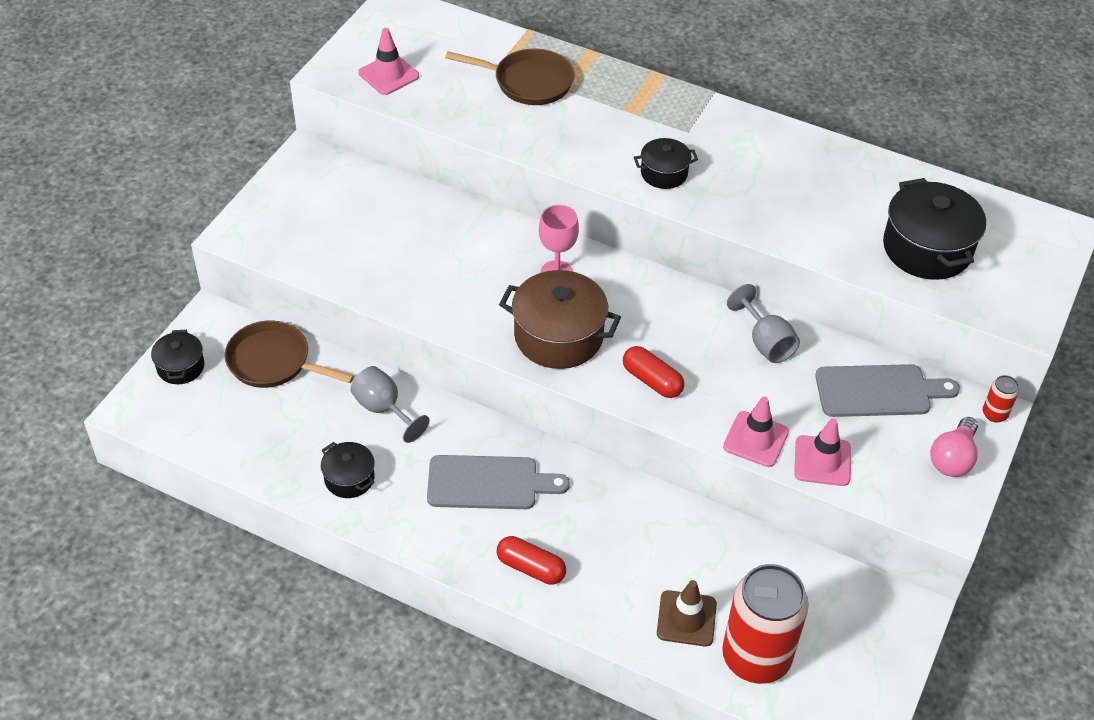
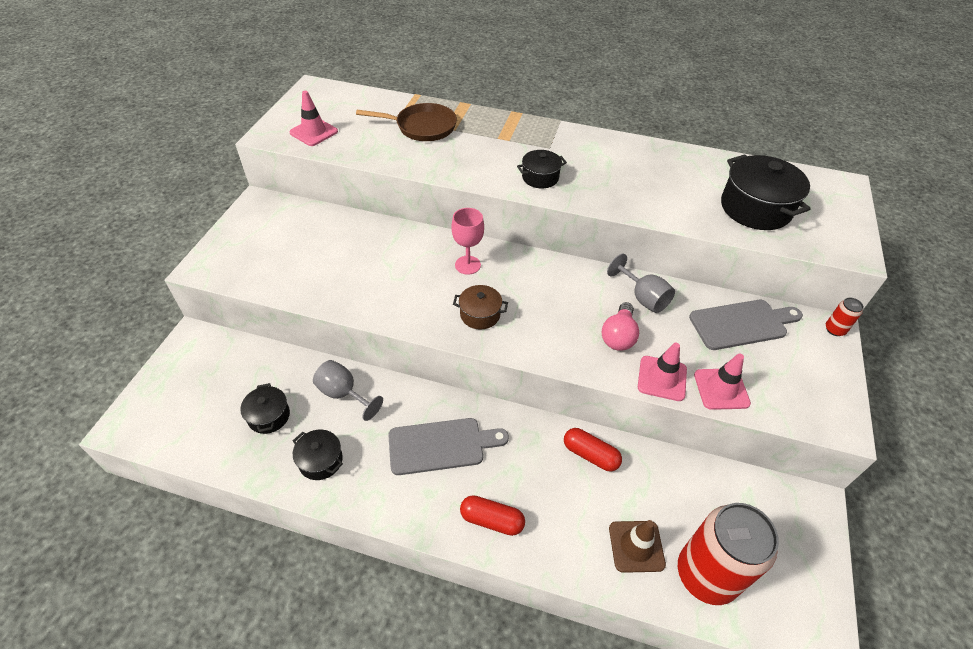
camera: 10 degrees left, 0 degrees up
black pot [151,330,204,384] -> black pot moved to [240,383,290,434]
brown pan [225,321,354,388] -> none
brown pot [499,270,621,369] -> brown pot [453,285,508,330], size x0.55
red capsule [623,346,684,398] -> red capsule moved to [564,428,622,471]
pink light bulb [930,417,978,477] -> pink light bulb moved to [601,302,639,351]

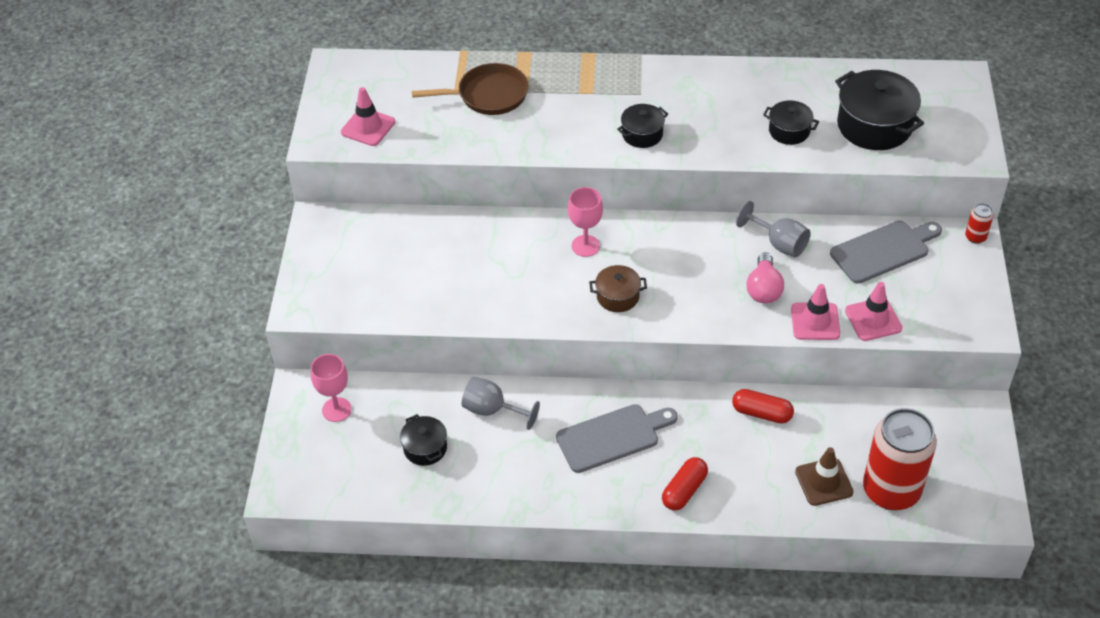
camera: 10 degrees left, 0 degrees up
black pot [293,430,343,480] -> black pot moved to [763,100,819,145]
red capsule [460,495,525,536] -> red capsule turned 60 degrees counterclockwise [662,457,708,510]
none -> pink goblet [311,354,352,422]

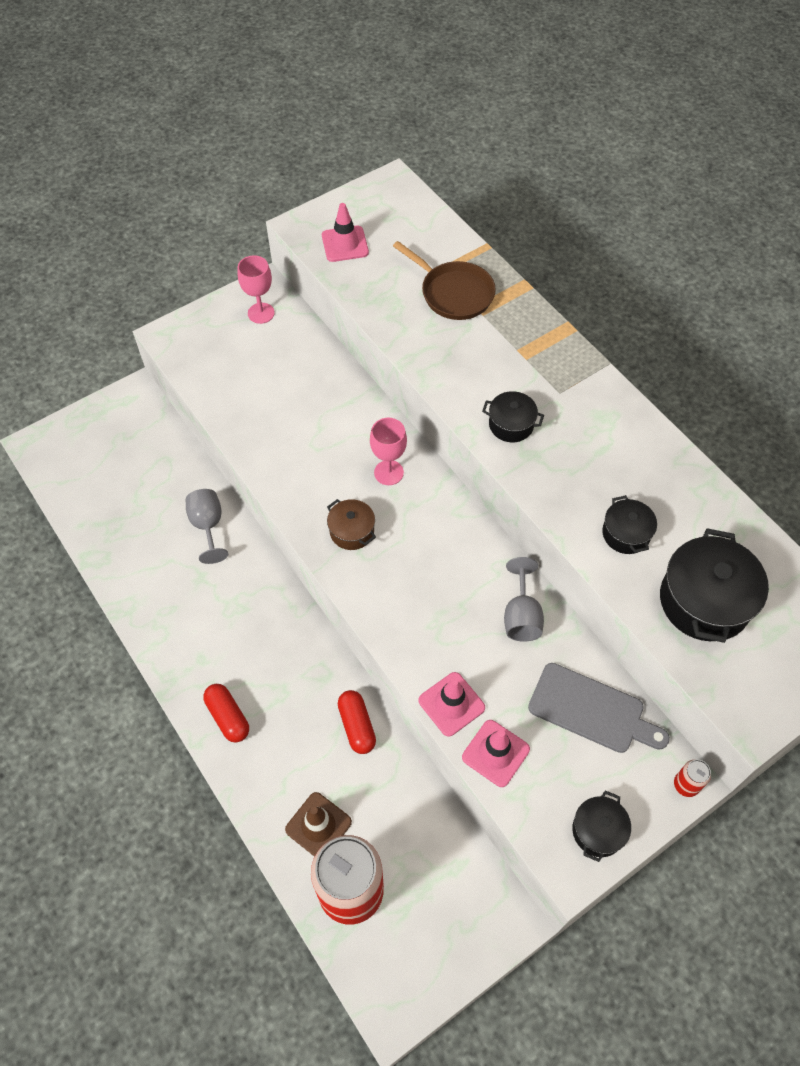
camera: 50 degrees right, 10 degrees up
pink goblet [311,354,352,422] -> pink goblet moved to [238,255,275,324]
black pot [400,414,447,466] -> black pot moved to [572,790,631,862]
grey cutting board [556,404,678,473] -> none
red capsule [662,457,708,510] -> red capsule turned 60 degrees clockwise [203,684,249,742]
pink light bulb [747,252,784,304] -> none

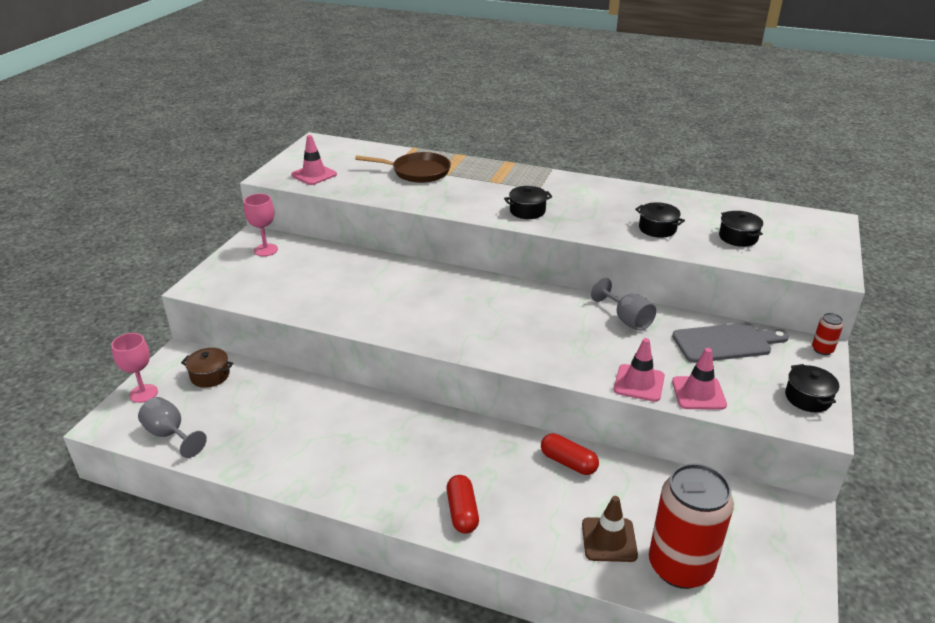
camera: 35 degrees left, 25 degrees down
grey goblet [186,489,228,564] -> grey goblet moved to [138,397,207,458]
red capsule [203,684,249,742] -> red capsule turned 60 degrees clockwise [447,475,479,534]
brown pot [327,499,376,550] -> brown pot moved to [181,348,233,388]
pink goblet [370,418,407,485] -> pink goblet moved to [111,333,158,403]
black pot [660,528,769,643] -> black pot [719,211,763,247], size x0.55

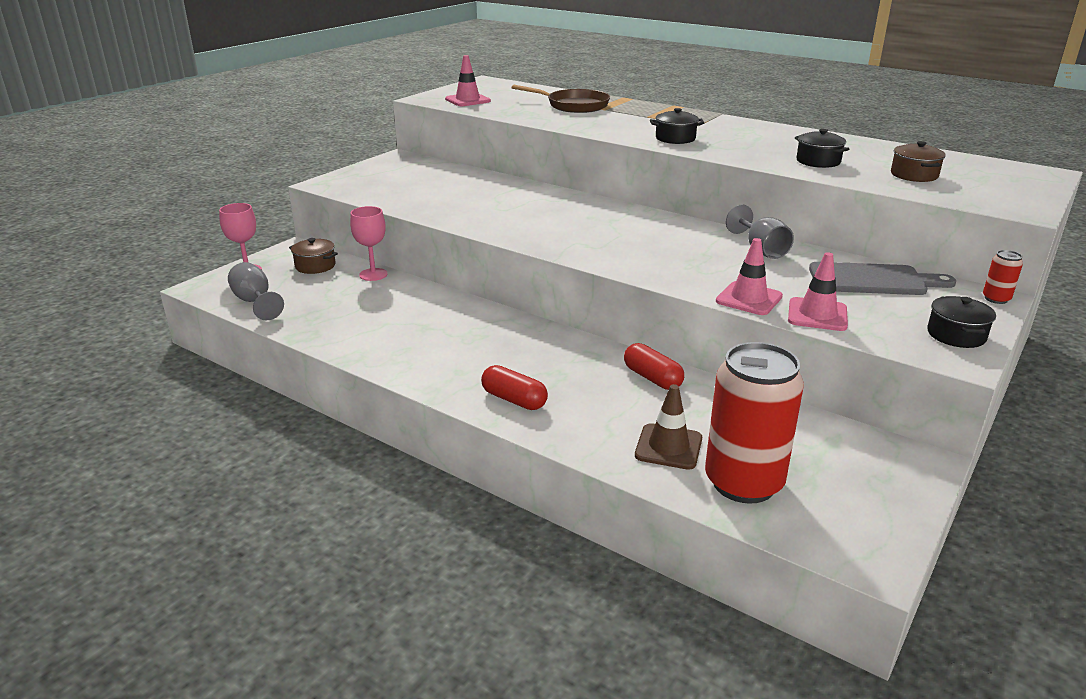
camera: 15 degrees right, 5 degrees down
pink goblet [244,194,278,256] -> pink goblet moved to [350,206,388,281]
red capsule [447,475,479,534] -> red capsule turned 60 degrees counterclockwise [481,365,548,410]
black pot [719,211,763,247] -> brown pot [891,141,946,182]

